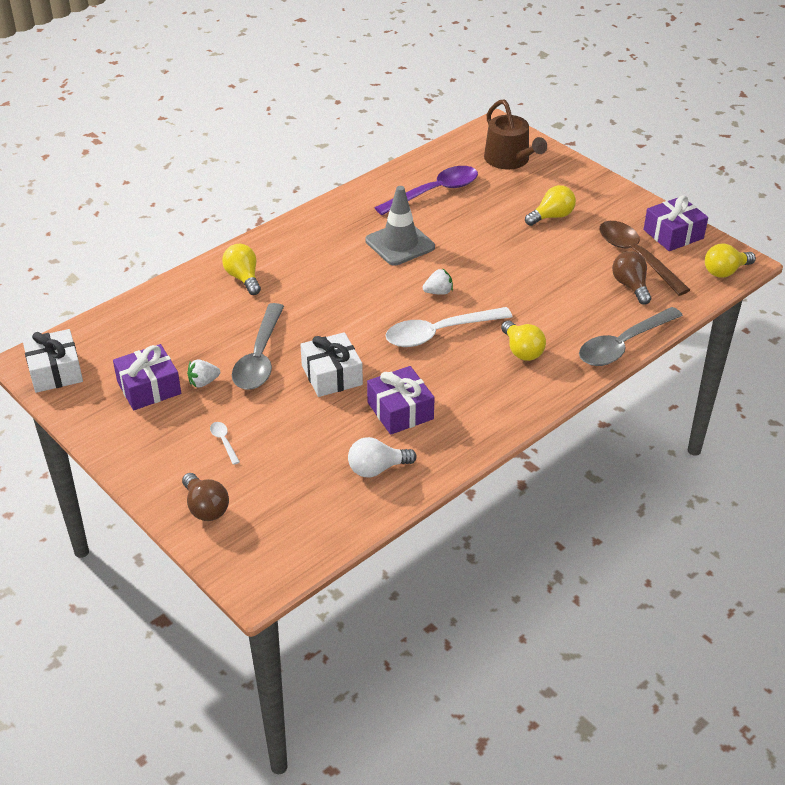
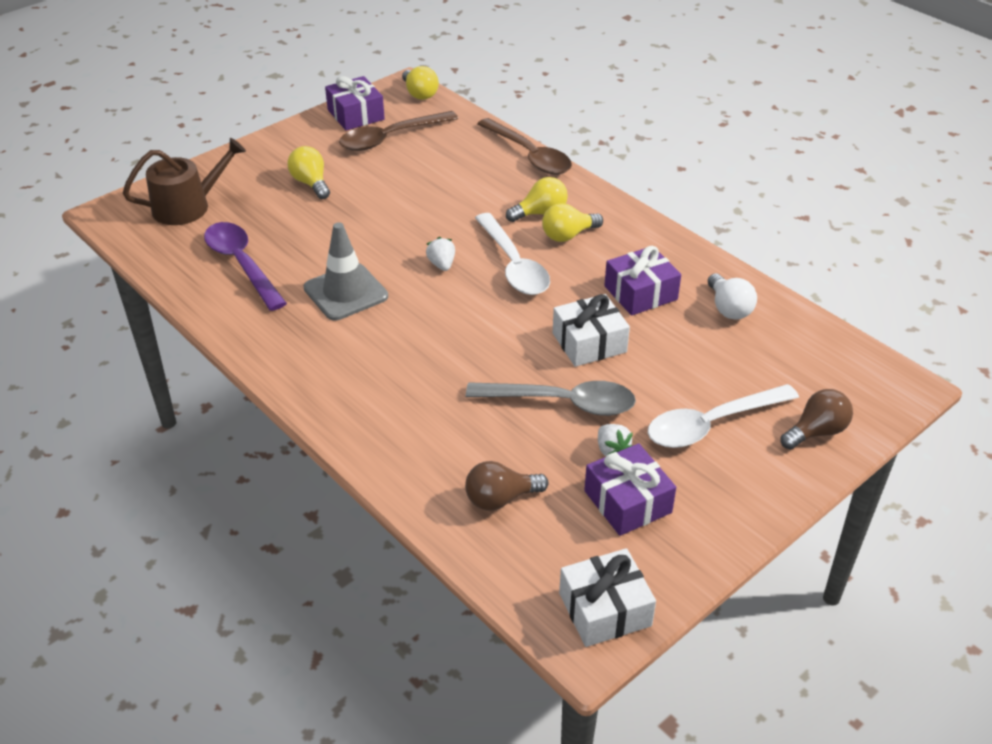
camera: 90 degrees left, 0 degrees up
white spoon [210,422,240,465] -> white spoon [648,384,799,448], size x2.44
yellow light bulb [222,244,261,295] -> yellow light bulb moved to [542,203,603,242]
grey spoon [579,307,683,366] -> brown spoon [478,118,572,175]
brown light bulb [612,251,651,305] -> brown light bulb moved to [465,461,548,510]

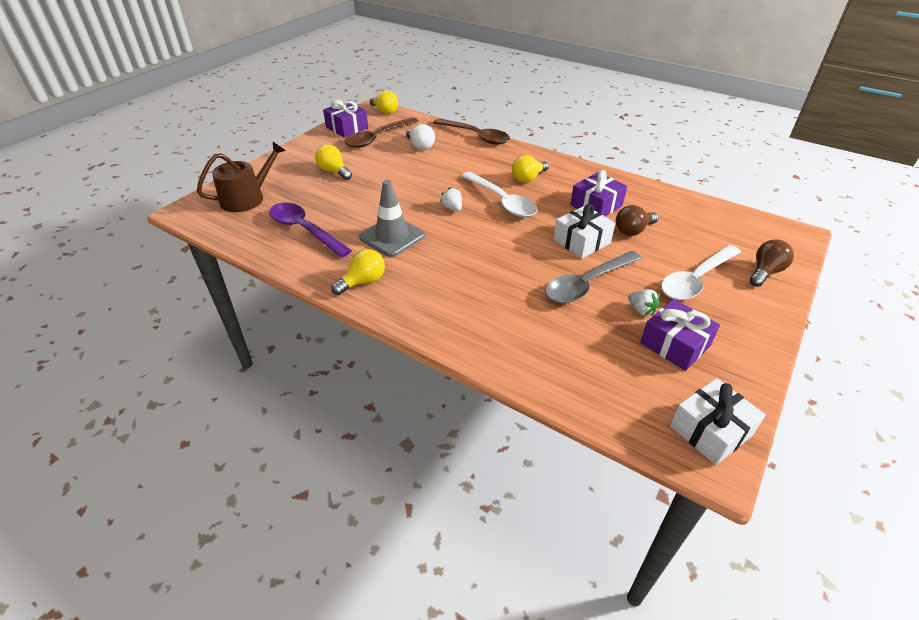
camera: 15 degrees left, 0 degrees up
brown light bulb [465,461,548,510] -> brown light bulb moved to [616,205,658,236]
grey spoon [466,381,636,416] -> grey spoon turned 150 degrees clockwise [545,251,642,303]
yellow light bulb [506,177,568,222] -> yellow light bulb moved to [331,249,385,295]
white light bulb [708,274,757,320] -> white light bulb moved to [406,124,435,150]

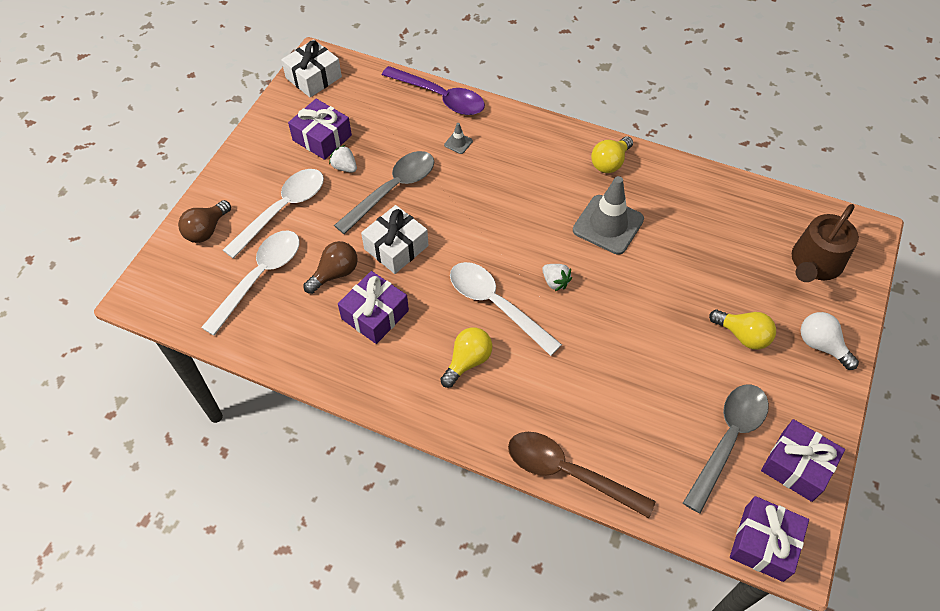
camera: 170 degrees right, 15 degrees up
purple spoon [269,202,352,258] -> purple spoon moved to [382,66,485,115]
brown spoon [345,117,419,148] -> grey spoon [683,385,769,514]
yellow light bulb [370,90,398,114] -> purple gift [730,496,809,582]
white light bulb [406,124,435,150] -> white light bulb moved to [801,312,859,370]
none -> white spoon [201,231,300,336]
none -> grey traffic cone [444,123,473,154]

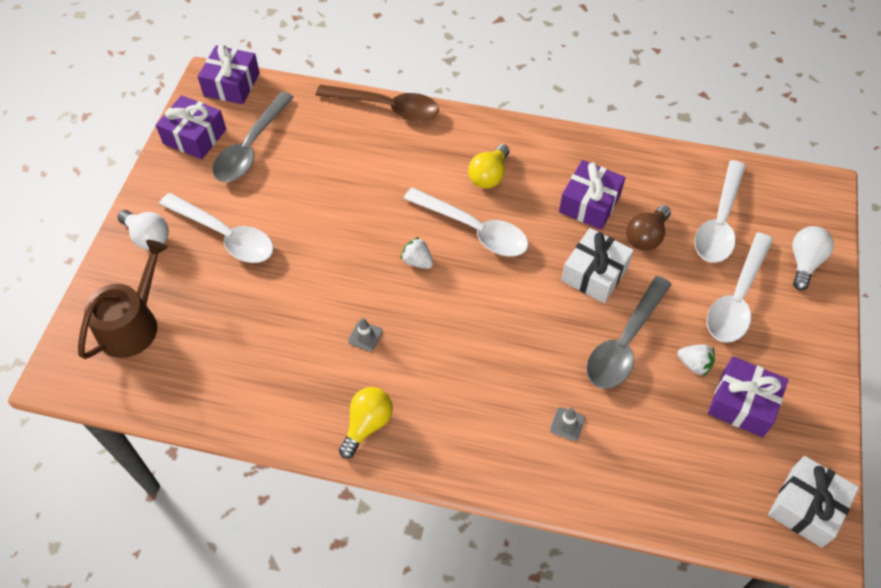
camera: 170 degrees right, 0 degrees up
brown light bulb [178,200,231,243] -> white light bulb [792,226,834,290]
purple spoon [382,66,485,115] -> none
grey traffic cone [573,176,644,255] -> grey traffic cone [348,318,383,351], size x0.42
yellow light bulb [709,310,776,350] -> white spoon [159,193,274,263]

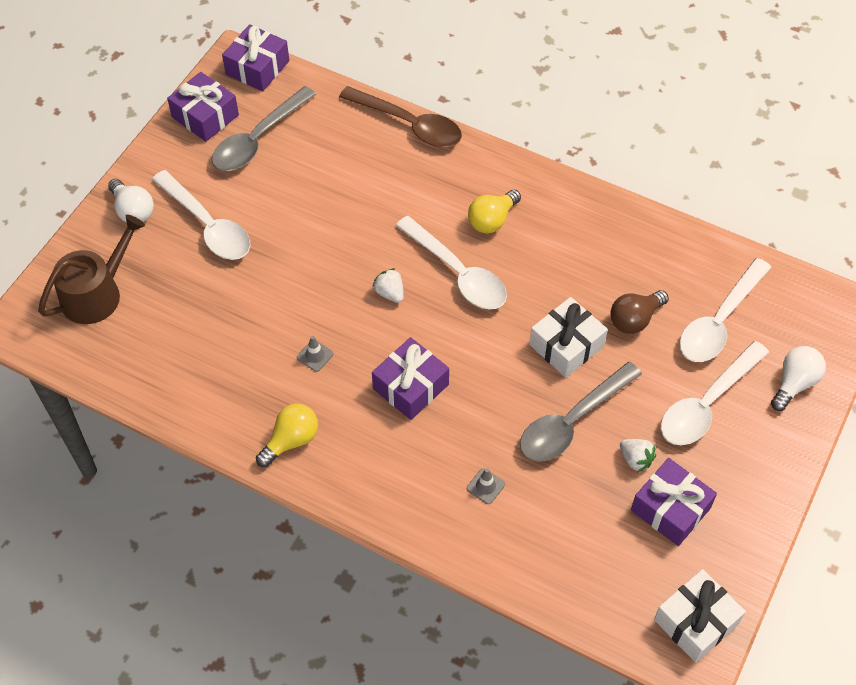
camera: 15 degrees right, 0 degrees up
purple gift [559,160,626,230] -> purple gift moved to [372,337,449,420]

